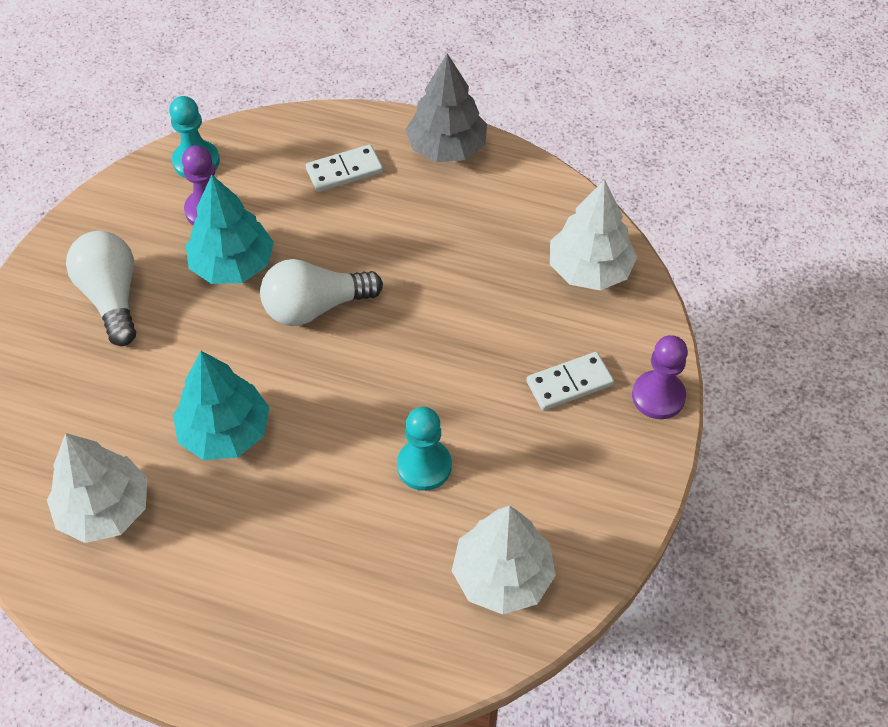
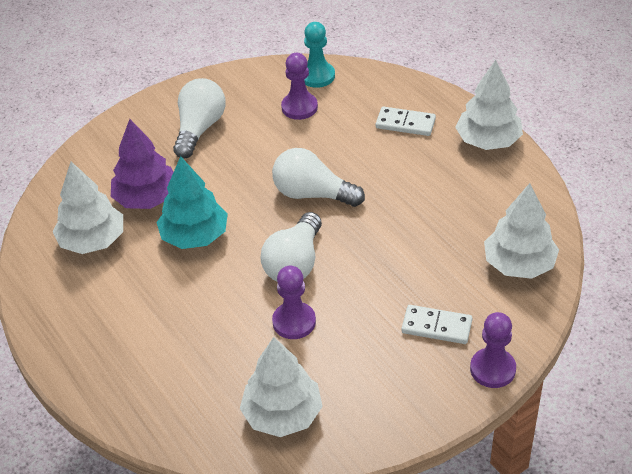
camera: 40 degrees right, 10 degrees down
turquoise tree [186,175,274,284] -> none
turquoise pawn [397,407,452,491] -> purple pawn [272,266,316,339]
grey tree [405,53,487,162] -> white tree [455,60,523,150]
none -> purple tree [111,119,173,209]
none -> white light bulb [260,212,322,282]

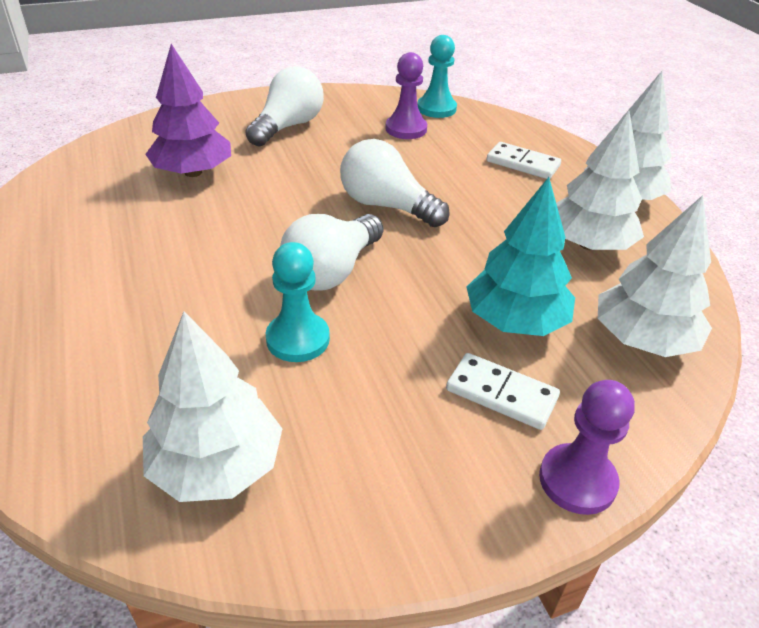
camera: 10 degrees right, 5 degrees down
white tree [53,162,123,254] -> white tree moved to [556,110,644,250]
turquoise tree [156,156,228,249] -> turquoise tree moved to [467,177,575,336]
purple pawn [272,266,316,339] -> turquoise pawn [266,242,330,362]

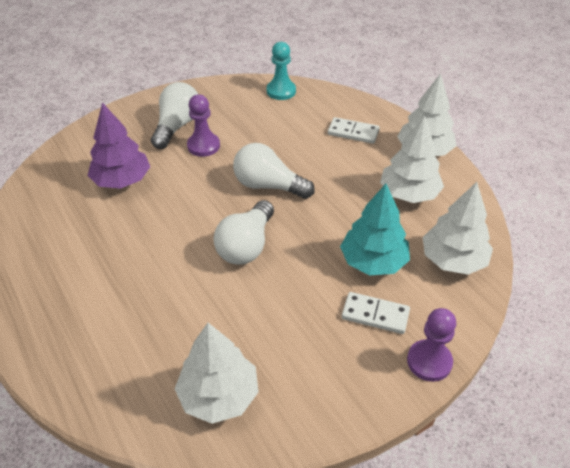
camera: 10 degrees left, 5 degrees up
turquoise pawn [266,242,330,362] -> none
purple pawn [385,52,427,139] -> purple pawn moved to [187,94,220,157]

